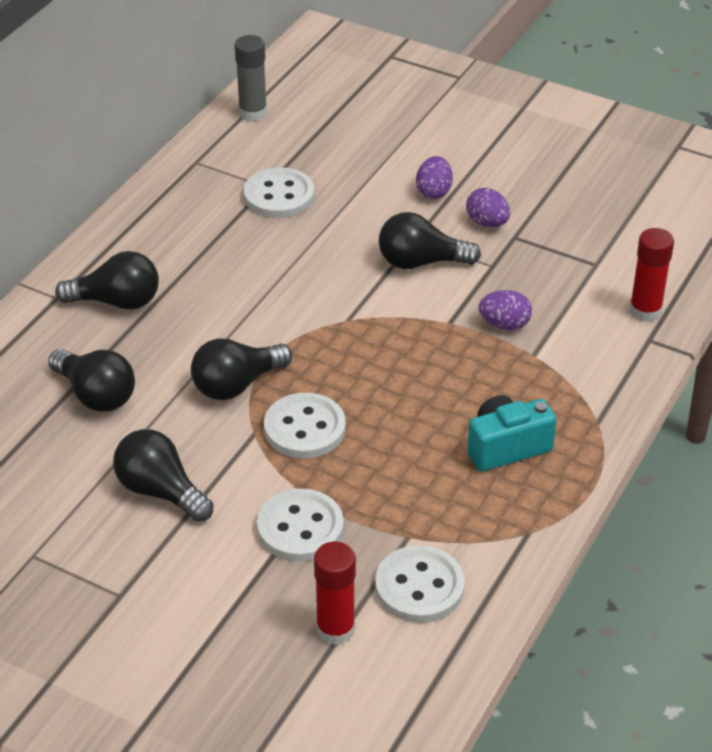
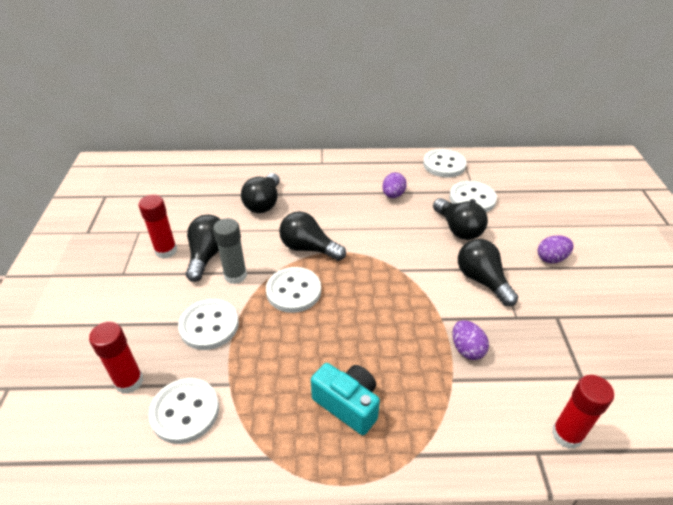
camera: 60 degrees right, 0 degrees up
black light bulb [55,251,159,310] -> black light bulb moved to [433,198,488,240]
grey glue stick [235,35,267,121] -> grey glue stick moved to [213,218,247,284]
purple egg [466,188,510,227] -> purple egg moved to [382,173,407,198]
none -> red glue stick [138,195,177,259]
none -> white button [423,149,466,177]

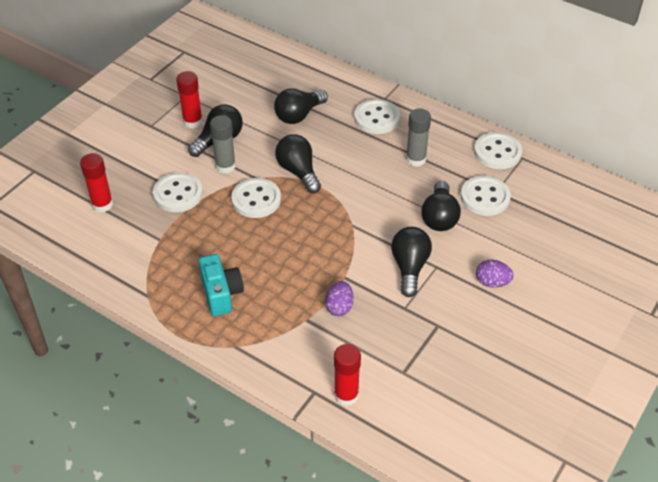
camera: 35 degrees right, 5 degrees up
white button [149,378,219,444] -> white button moved to [354,99,400,134]
purple egg [382,173,407,198] -> grey glue stick [406,109,431,167]

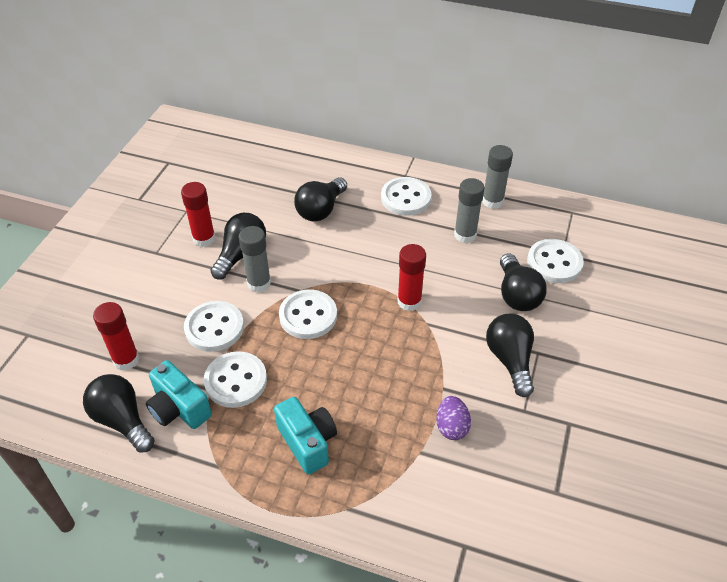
camera: 15 degrees left, 0 degrees up
black light bulb [275,134,321,193] -> black light bulb moved to [83,374,155,453]
red glue stick [334,344,361,406] -> red glue stick moved to [397,244,426,311]
white button [474,132,522,169] -> white button moved to [204,351,267,408]
purple egg [476,260,514,288] -> none
none -> turquoise camera [146,360,212,429]
none -> grey glue stick [482,145,513,209]

